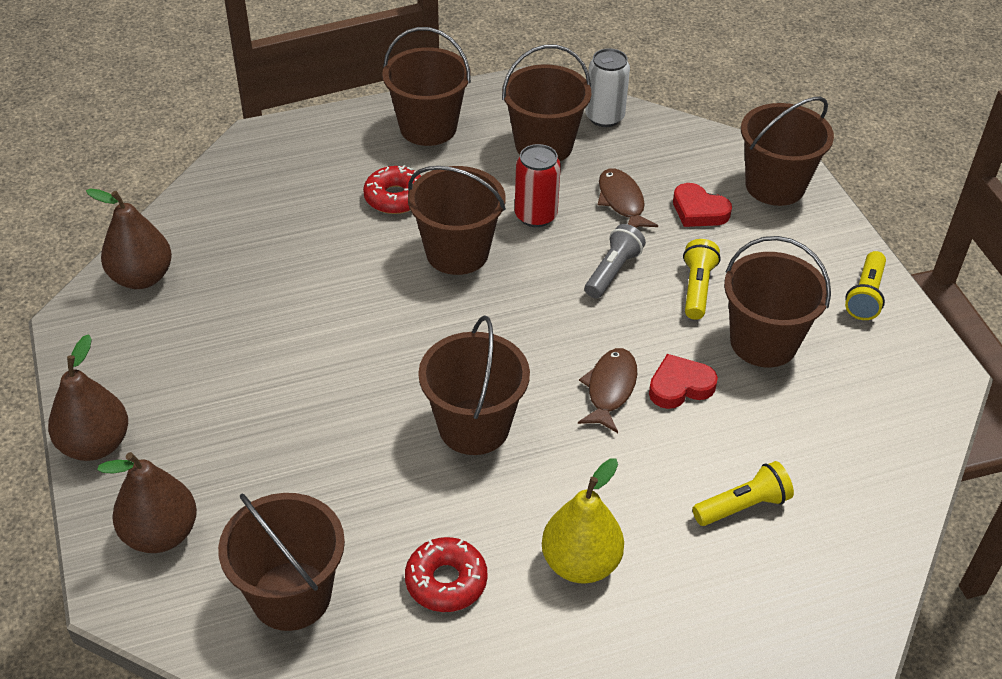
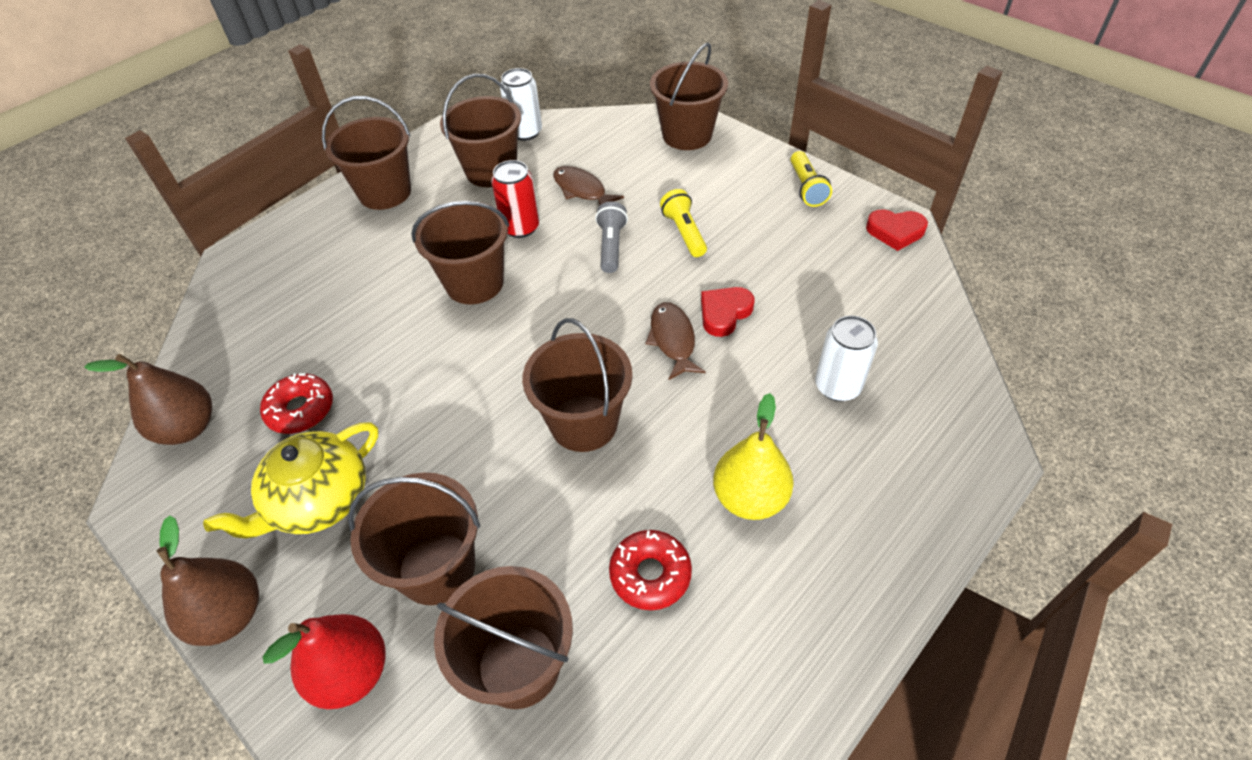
camera: 25 degrees left, 5 degrees up
brown pear [97,452,197,553] -> red pear [263,614,386,709]
red donut [363,165,421,214] -> red donut moved to [260,373,333,434]
red heart [673,183,732,227] -> red heart moved to [866,209,928,251]
yellow flashlight [693,461,794,526] -> white can [815,316,878,401]
brown bucket [724,236,831,367] -> brown bucket moved to [348,472,480,605]
none -> yellow teapot [203,422,378,539]

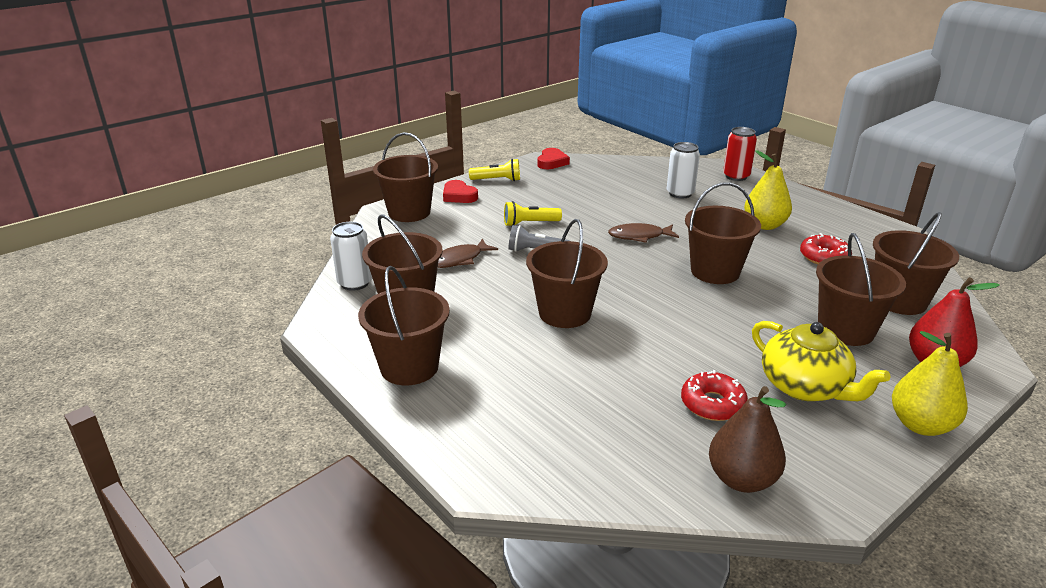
camera: 85 degrees left, 20 degrees down
brown pear [157,515,259,646] -> yellow pear [892,331,968,436]
red can [491,160,540,238] -> red can moved to [723,127,757,181]
red heart [701,287,754,337] -> red heart moved to [443,180,478,203]

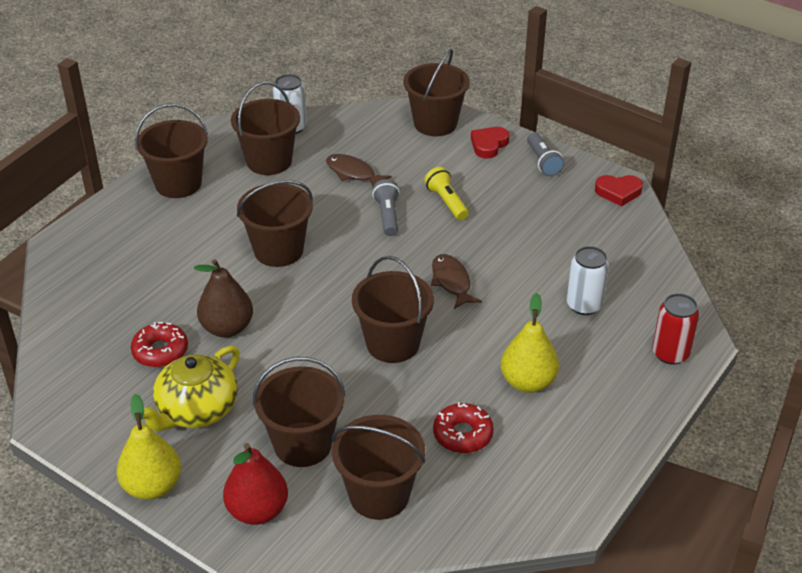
camera: 75 degrees right, 10 degrees up
yellow flashlight [469,159,520,181] -> grey flashlight [527,132,565,176]
brown pear [709,386,786,493] -> brown pear moved to [194,259,253,338]

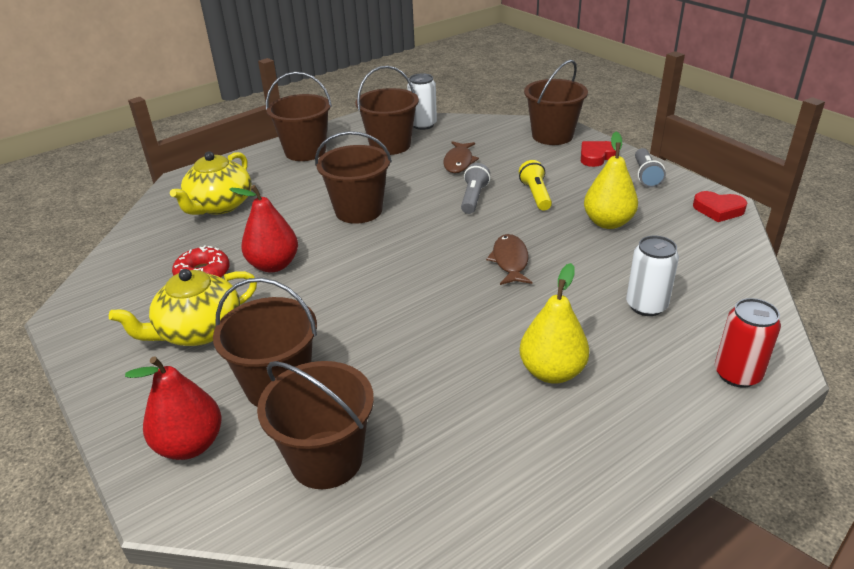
camera: 20 degrees right, 5 degrees down
yellow pear [117,394,181,500] -> yellow pear moved to [584,132,638,229]
brown pear [194,259,253,338] -> red pear [229,185,298,273]
brown fish [326,154,391,186] -> brown fish turned 135 degrees counterclockwise [443,141,479,173]
brown bucket [352,256,434,363] -> none
red donut [433,402,494,453] -> none
none -> yellow teapot [170,151,252,215]

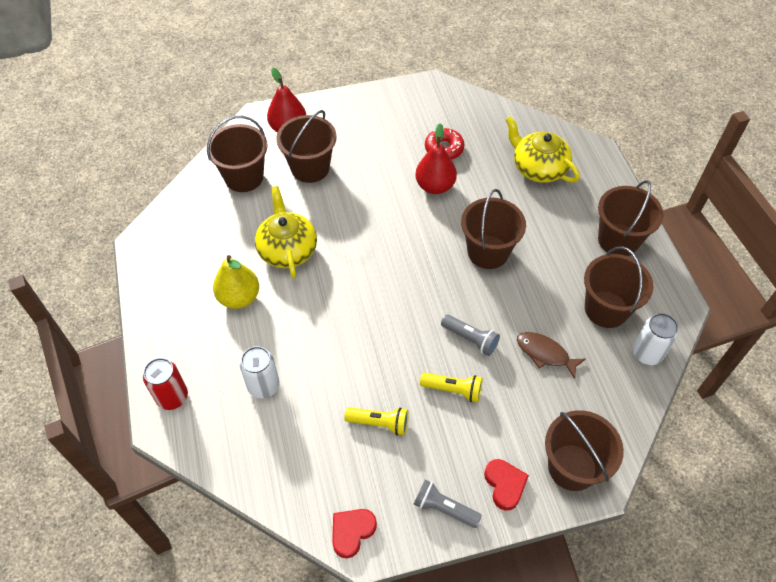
camera: 110 degrees right, 20 degrees up
yellow teapot [109,269,257,346] -> yellow teapot moved to [255,186,317,279]
brown fish [486,234,532,285] -> none
yellow pear [584,132,638,229] -> yellow flashlight [344,407,409,436]

